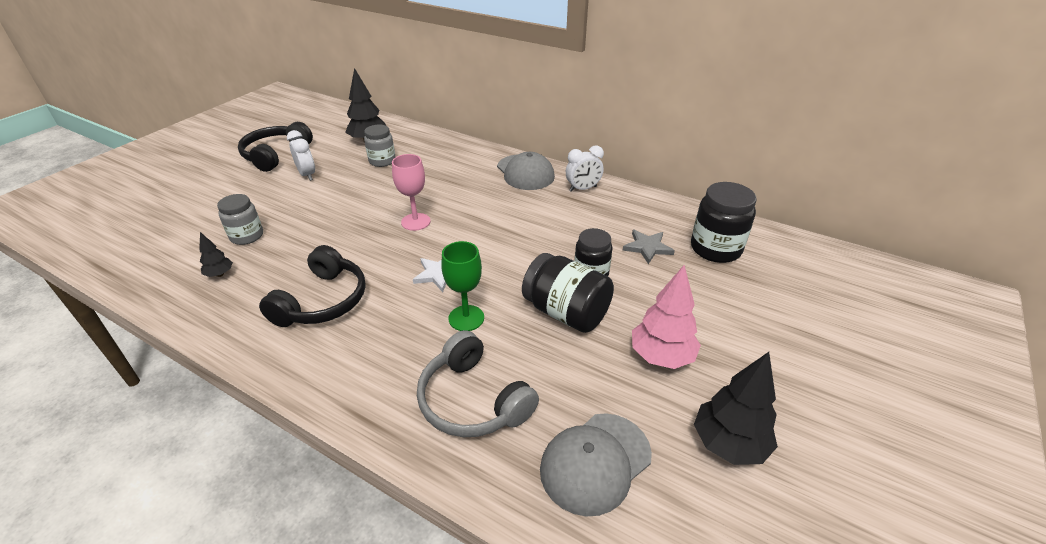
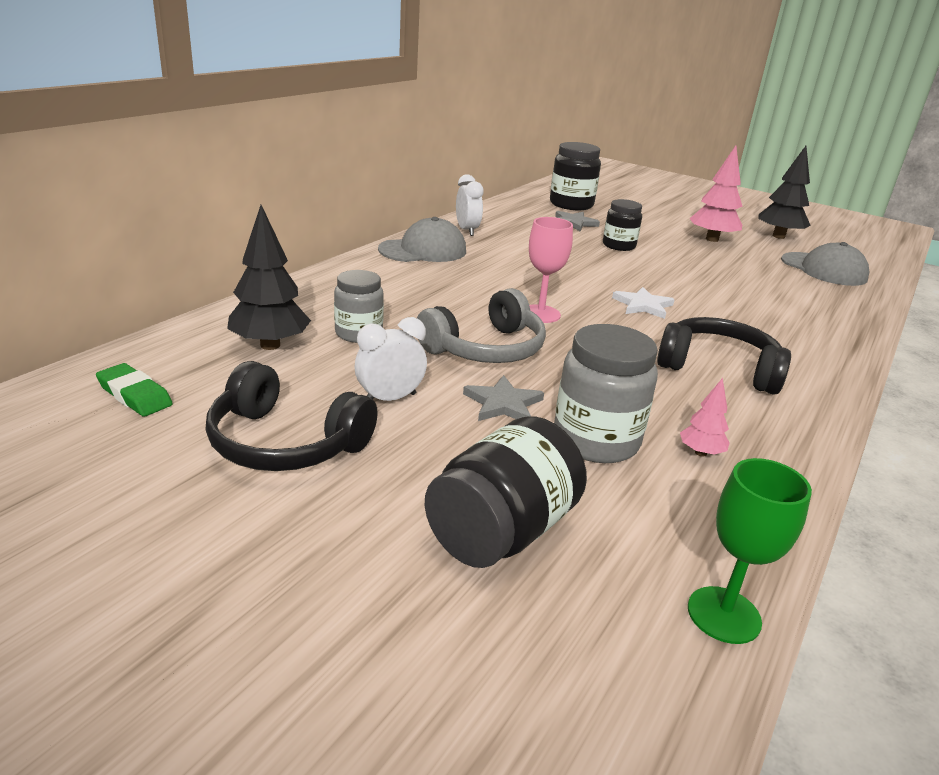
camera: 90 degrees left, 10 degrees down
black tree [199,232,233,277] -> pink tree [680,378,730,456]
grey jar [217,194,263,245] -> grey jar [554,324,658,463], size x1.52
grey headphones [417,330,539,437] -> grey headphones moved to [417,288,546,363]
green goblet [441,241,484,331] -> green goblet moved to [688,458,812,644]
black jar [522,253,614,333] -> black jar moved to [425,416,587,568]
none -> green eraser [96,363,173,416]
none -> grey star [463,375,544,421]

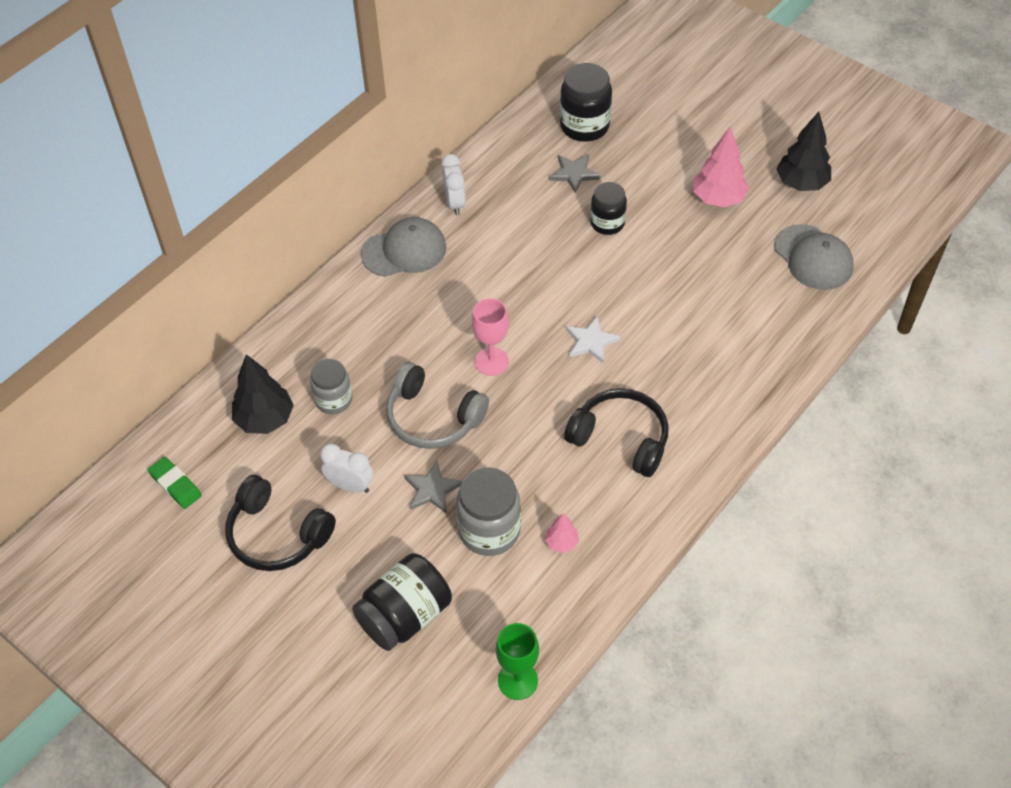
camera: 10 degrees right, 25 degrees up
white clock [355,317,427,401] -> white clock turned 45 degrees clockwise [320,444,373,493]
grey headphones [417,288,546,363] -> grey headphones turned 60 degrees clockwise [386,362,489,449]

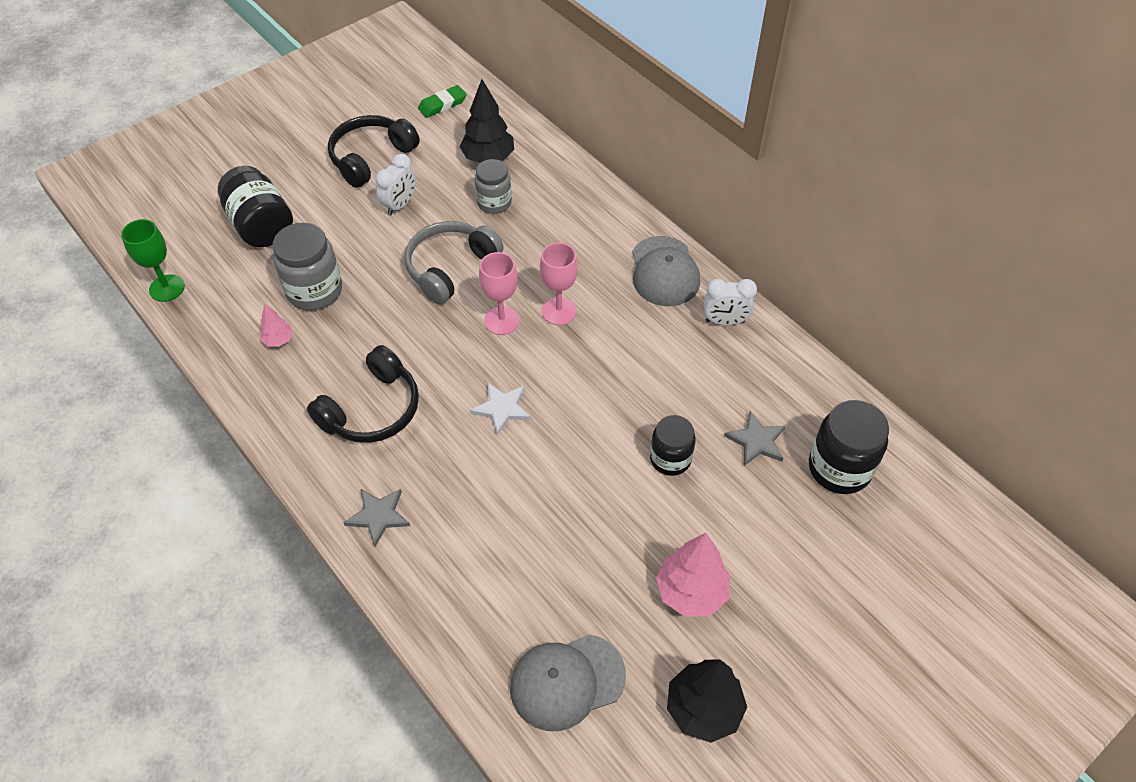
camera: 100 degrees right, 0 degrees up
grey star [404,460,462,513] -> grey star moved to [343,489,410,547]
none -> pink goblet [540,242,578,325]

